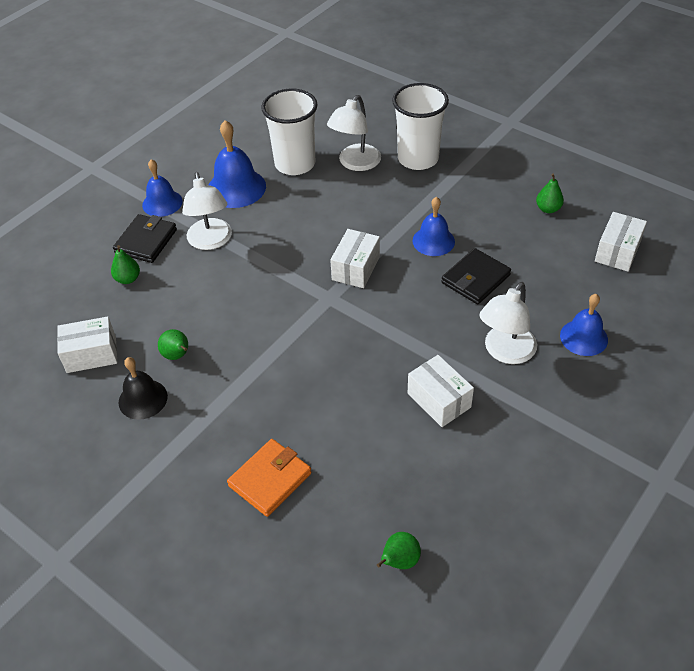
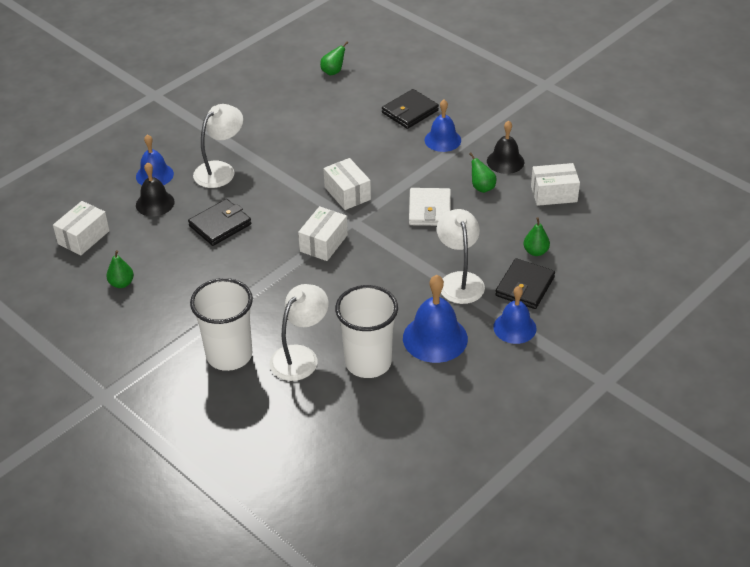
camera: 175 degrees left, 5 degrees down
orange wallet [227,439,312,517] -> black wallet [382,89,439,129]
white box [408,355,474,427] -> white box moved to [323,158,371,210]
blue bell [413,197,455,256] -> blue bell moved to [425,99,461,152]
none -> black bell [136,162,175,217]
none -> white wallet [409,188,451,226]

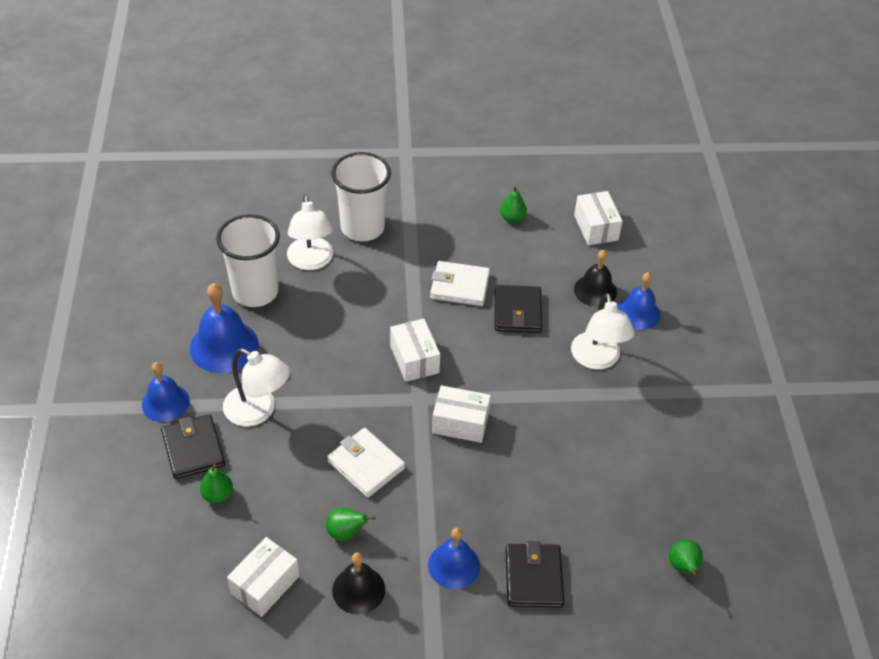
camera: 130 degrees right, 5 degrees up
none -> white wallet [430,261,490,306]

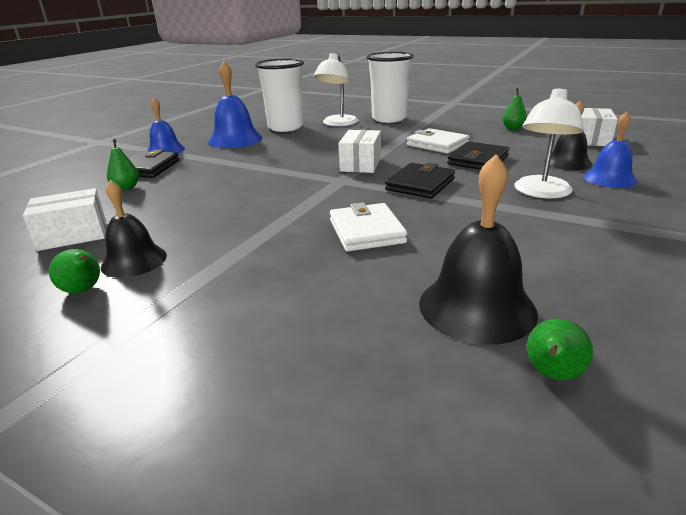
camera: 35 degrees right, 20 degrees down
white lamp [223,348,290,427] -> none
green pear [326,508,375,541] -> green pear moved to [49,249,100,293]
white wallet [327,428,405,498] -> white wallet moved to [330,202,407,252]
blue bell [428,528,480,589] -> none
white box [432,385,491,443] -> none
black wallet [505,541,565,607] -> black wallet moved to [385,163,455,199]
none -> black bell [419,154,538,345]

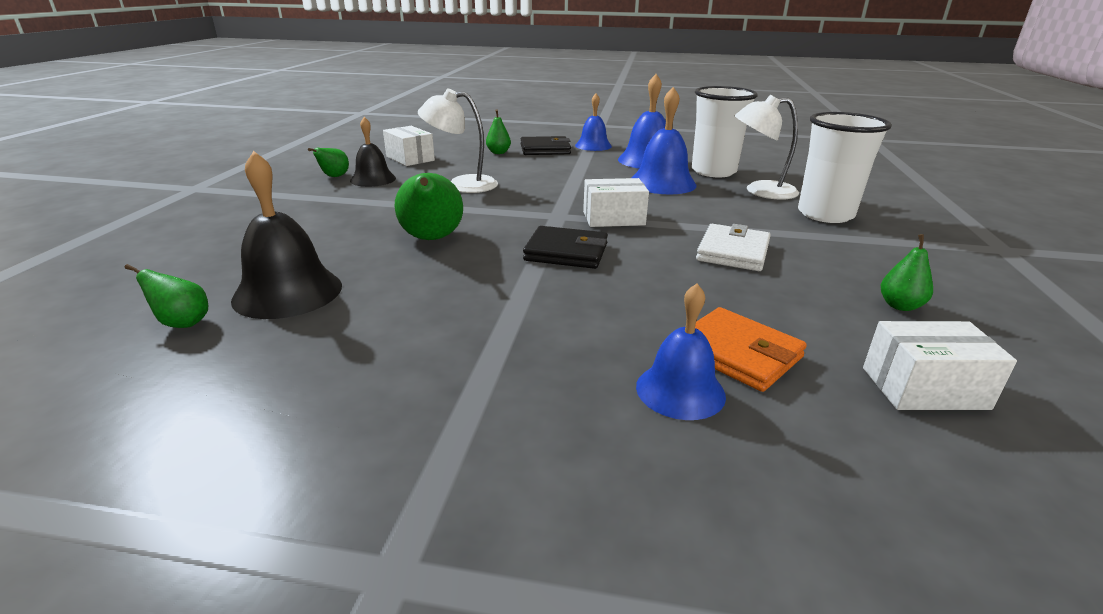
camera: 70 degrees right, 0 degrees up
white wallet [330,202,407,252] -> green pear [395,173,463,240]
black wallet [447,141,510,170] -> none
white lamp [515,87,584,198] -> white lamp moved to [418,89,498,193]
black bell [544,100,592,170] -> orange wallet [695,307,807,392]
none -> blue bell [632,87,697,194]

